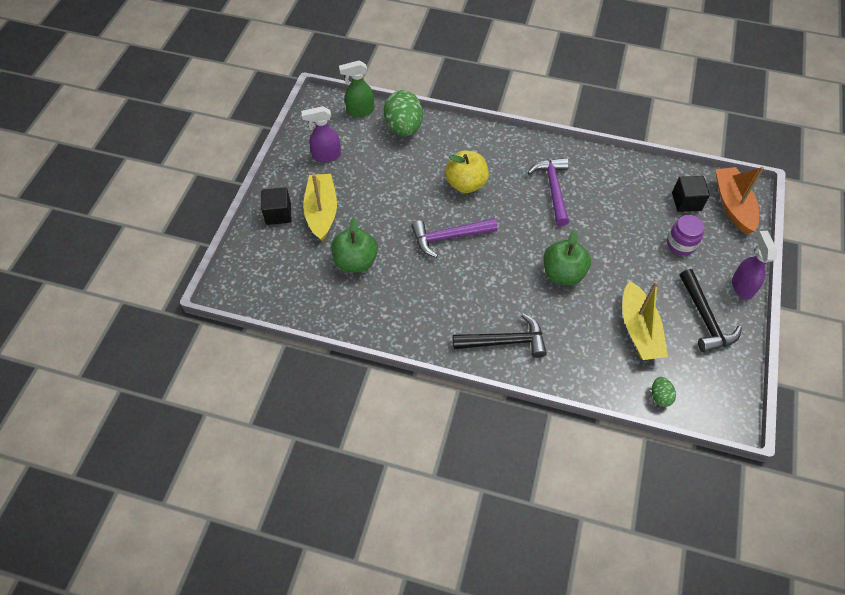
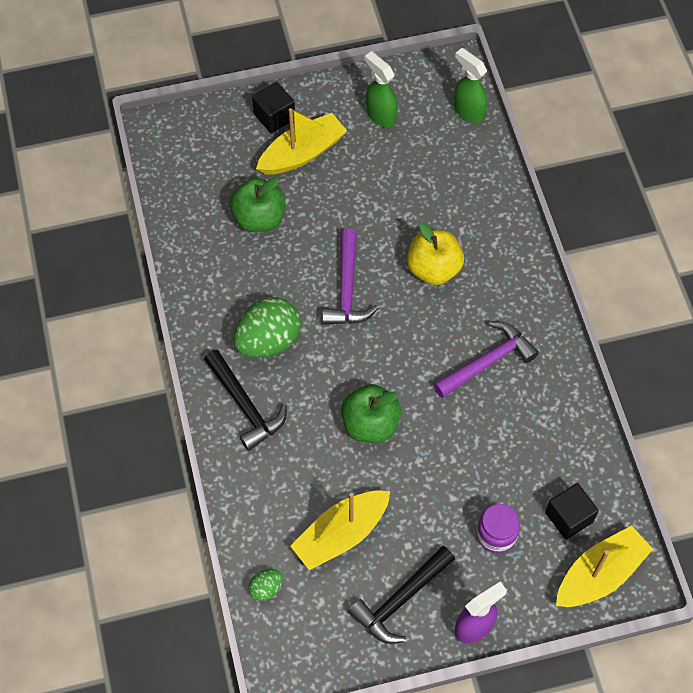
camera: 60 degrees right, 5 degrees up
purple spray bottle [301,106,341,162] -> green spray bottle [364,51,398,127]
green egg [384,90,423,136] -> green egg moved to [233,297,301,358]
purple hammer [411,218,498,258] -> purple hammer turned 135 degrees counterclockwise [322,229,378,325]
orange boat [715,167,764,234] -> yellow boat [556,525,653,607]

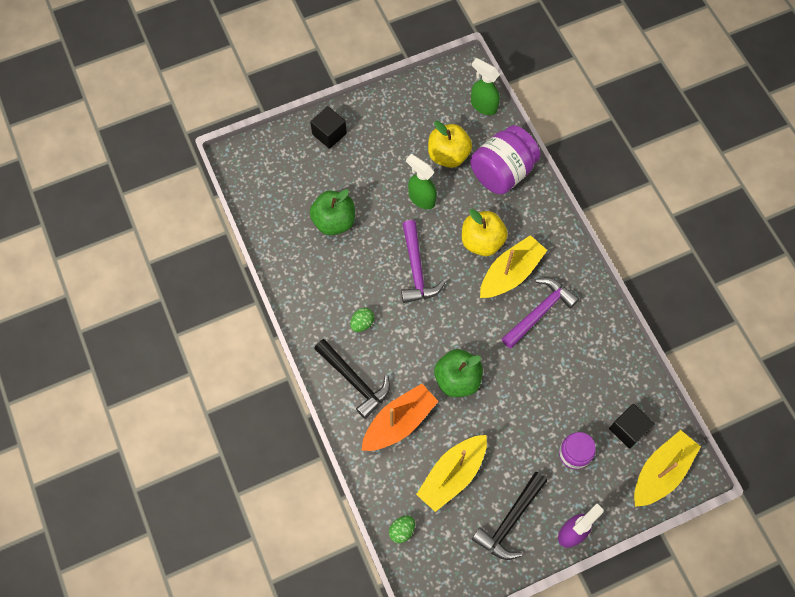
camera: 10 degrees left, 5 degrees up
green egg [233,297,301,358] -> green egg [350,308,374,332], size x0.47
yellow boat [256,108,347,175] -> yellow boat moved to [480,235,547,298]
green spray bottle [364,51,398,127] -> green spray bottle moved to [406,154,437,209]
none -> orange boat [361,384,438,451]
none -> yellow apple [428,121,472,168]
none -> purple jar [470,125,540,194]

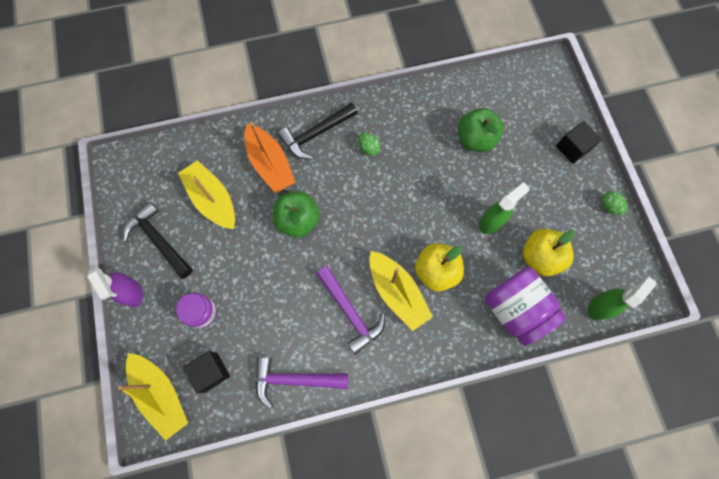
camera: 100 degrees right, 5 degrees up
green egg [389,516,415,543] -> green egg moved to [601,191,627,215]
purple hammer [401,220,446,303] -> purple hammer moved to [255,357,348,409]

